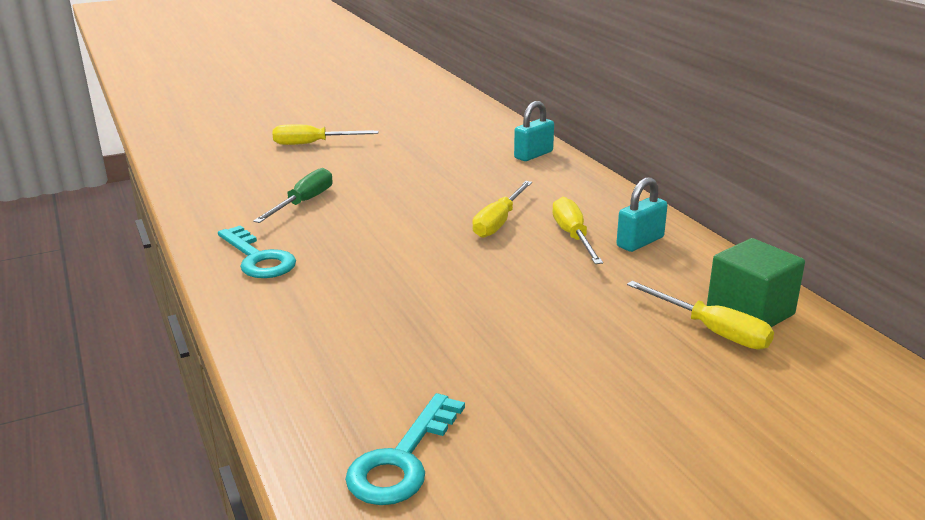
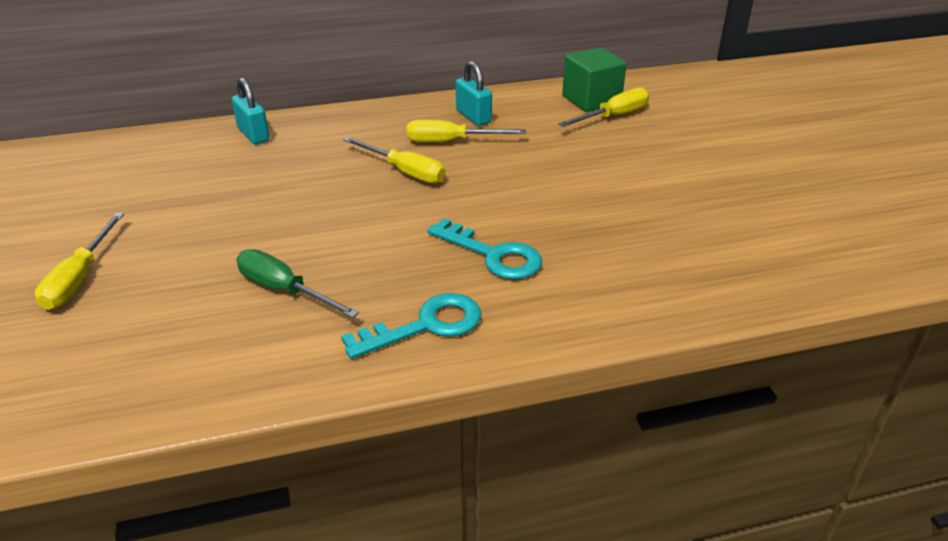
camera: 80 degrees left, 10 degrees up
turquoise key [345,393,465,505] -> turquoise key moved to [427,218,542,279]

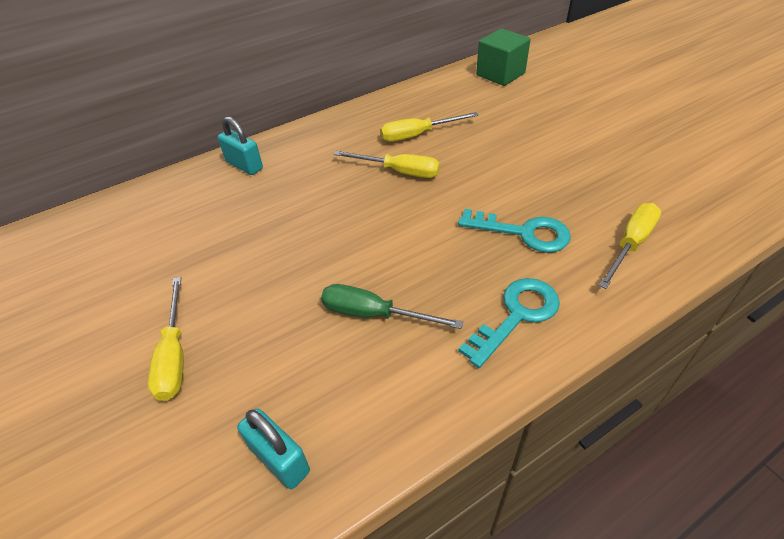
camera: 15 degrees left, 10 degrees up
turquoise padlock [456,61,492,126] -> turquoise padlock moved to [237,408,310,489]
yellow screwdriver [558,88,649,127] -> yellow screwdriver moved to [598,203,661,289]

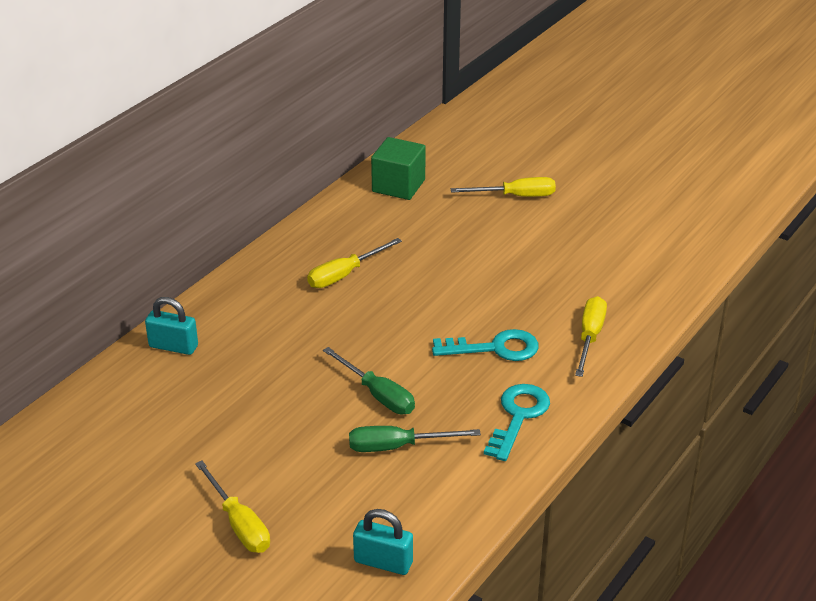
camera: 25 degrees left, 10 degrees down
yellow screwdriver [334,151,440,178] -> yellow screwdriver moved to [451,177,556,197]
none -> green screwdriver [323,347,415,414]

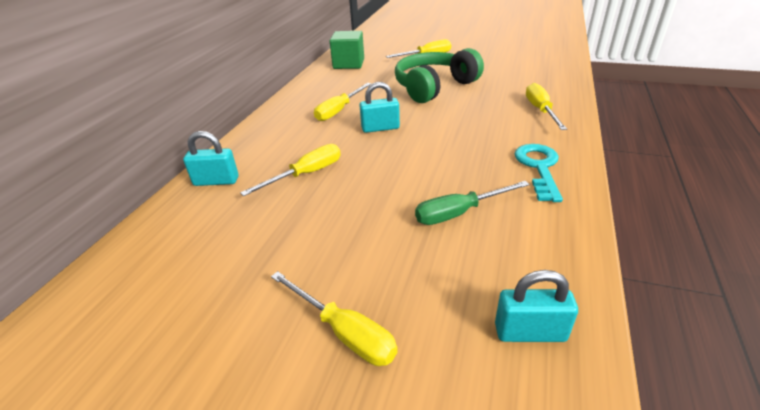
camera: 15 degrees left, 0 degrees up
green screwdriver [323,347,415,414] -> none
turquoise key [432,329,539,361] -> none
none -> yellow screwdriver [240,144,341,196]
none -> turquoise padlock [360,82,400,133]
none -> green headphones [395,48,484,103]

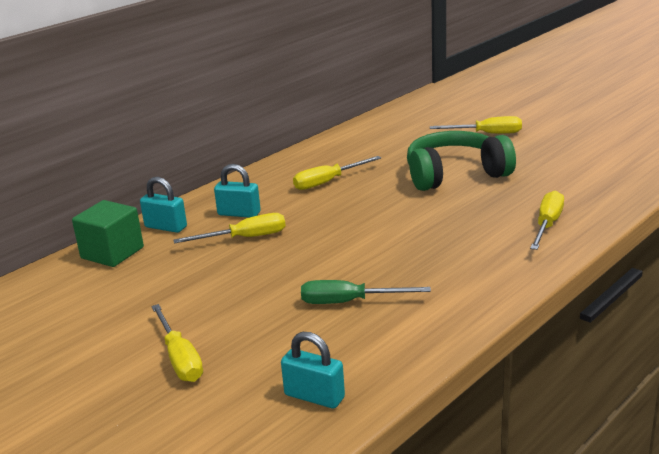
camera: 25 degrees right, 10 degrees down
green cube [330,31,364,69] -> green cube moved to [72,200,144,267]
turquoise padlock [360,82,400,133] -> turquoise padlock moved to [214,164,261,218]
turquoise key [515,144,563,202] -> none

